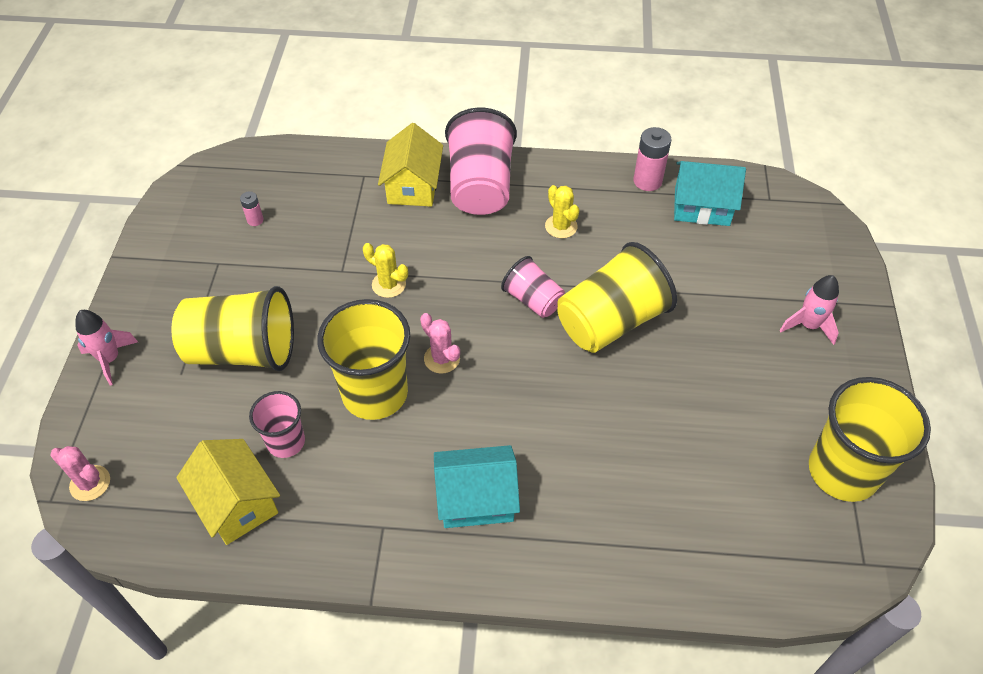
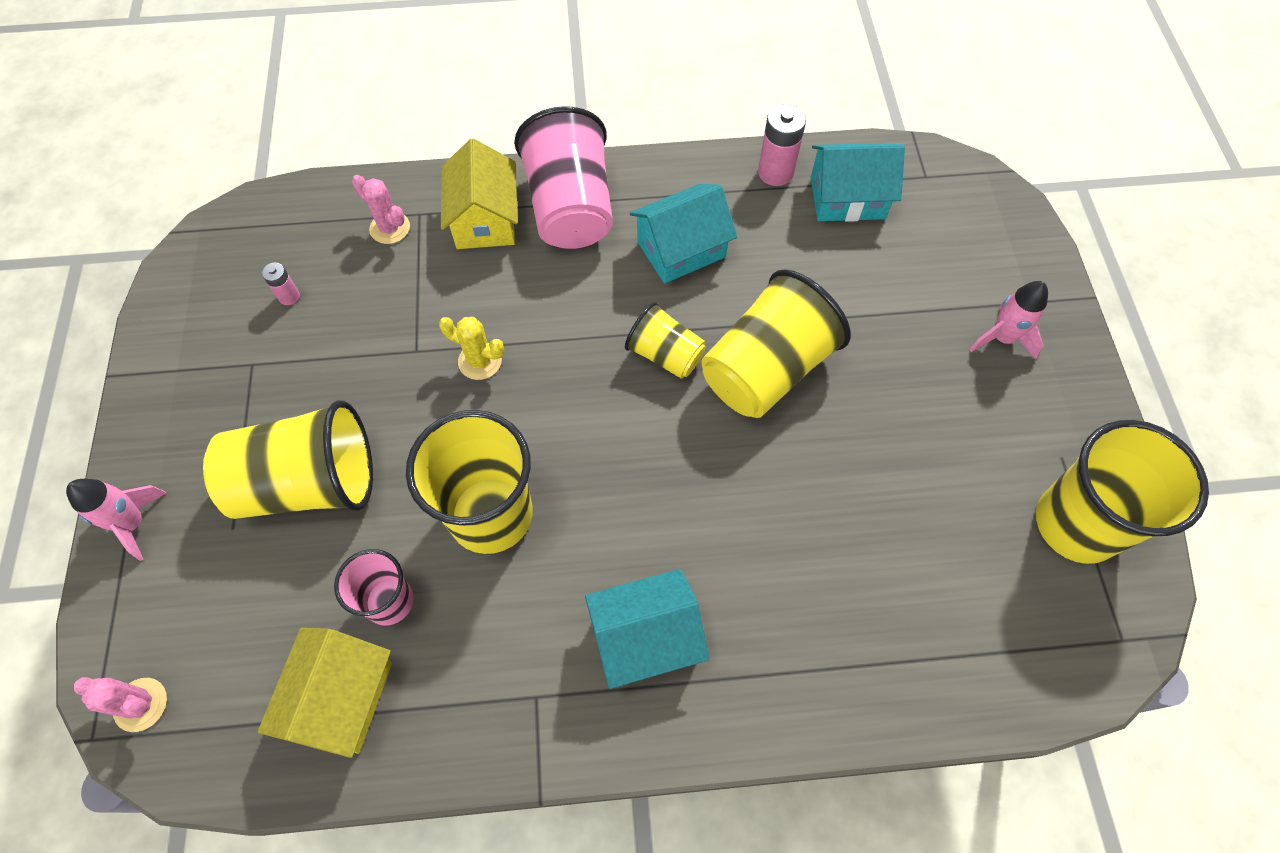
camera: 10 degrees left, 10 degrees up
yellow house [176,439,280,545] -> yellow house turned 60 degrees clockwise [258,628,392,758]
pink cactus [420,313,460,374] -> pink cactus moved to [352,175,410,244]
pink cup [501,256,565,318] -> yellow cup [625,302,706,379]
yellow cactus [545,185,579,238] -> turquoise house [630,184,737,284]

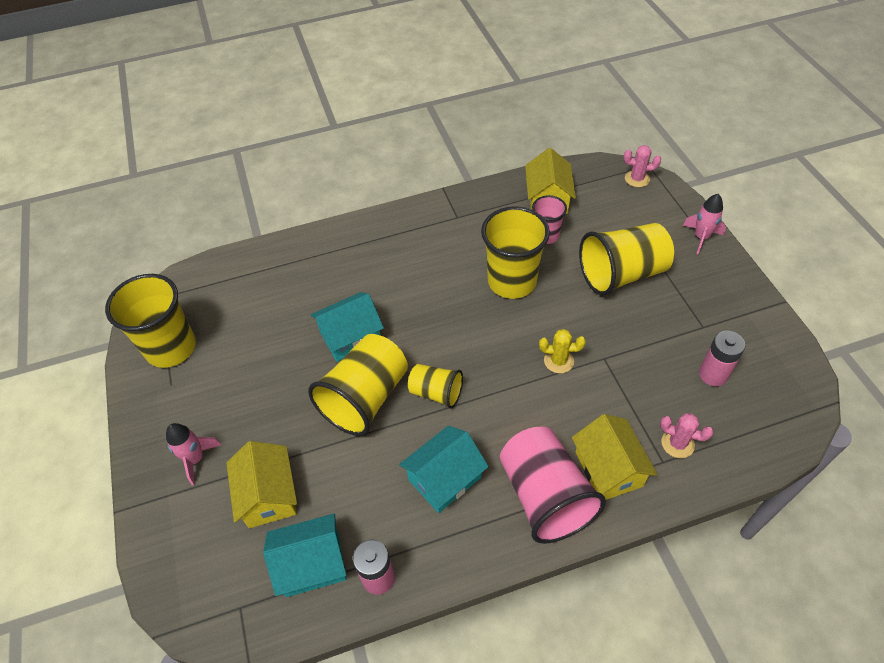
camera: 170 degrees right, 10 degrees down
pink battery [262,263,300,305] -> pink battery [699,331,745,386], size x1.83
turquoise house [585,569,709,689] -> turquoise house moved to [311,292,384,362]
none -> yellow house [227,441,297,528]

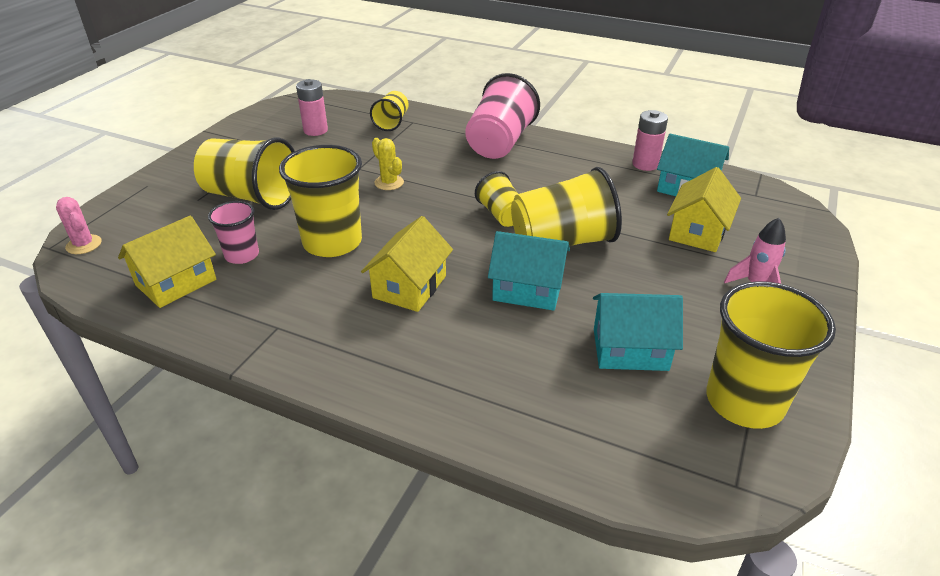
camera: 140 degrees left, 15 degrees down
turquoise house [399,426,489,513] -> turquoise house moved to [593,293,683,371]
yellow house [572,414,658,500] -> yellow house moved to [361,216,453,312]
pink cactus [660,413,714,458] -> yellow cup [370,91,409,131]
pink rocket [683,194,726,254] -> none

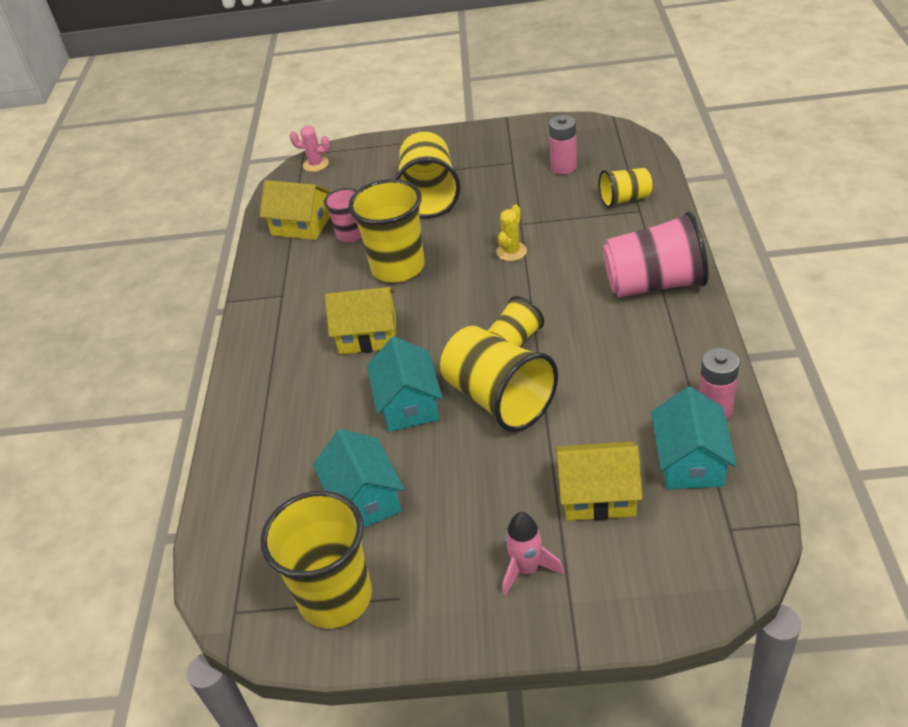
camera: 70 degrees right, 5 degrees up
pink cactus [56,197,102,254] -> pink cactus turned 75 degrees clockwise [290,125,330,172]

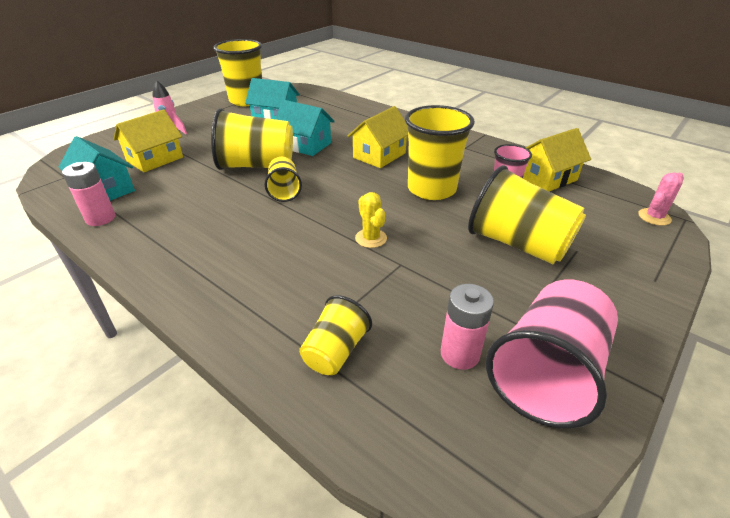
camera: 125 degrees right, 5 degrees down
pink cup [603,212,709,297] -> pink cup moved to [486,280,618,429]

